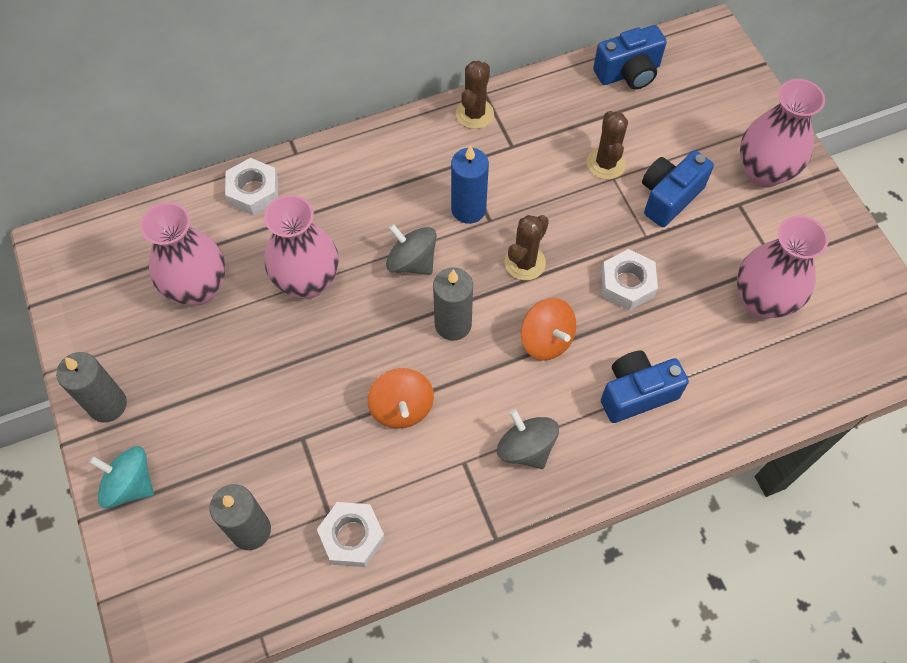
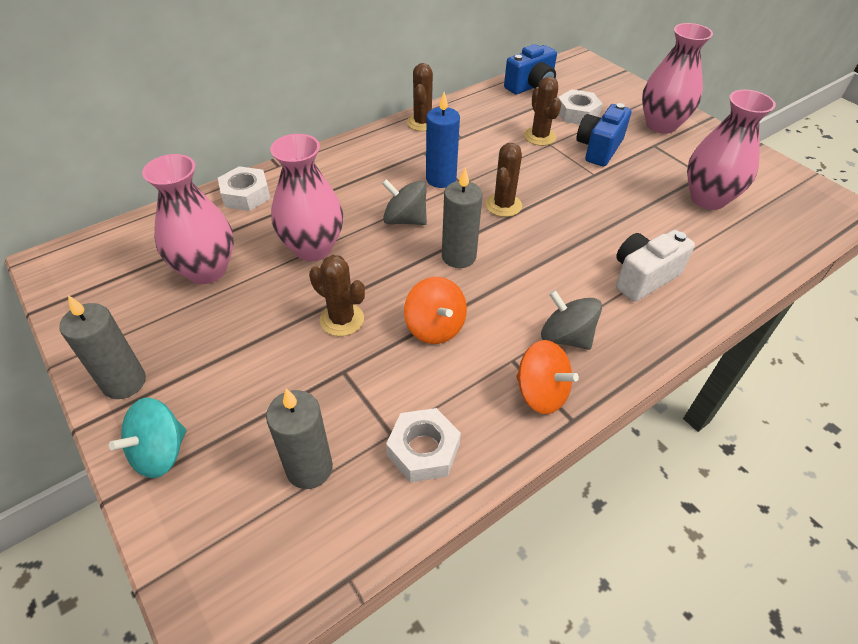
camera: 15 degrees left, 15 degrees down
turquoise spinning top [89,446,154,509] -> turquoise spinning top turned 60 degrees counterclockwise [109,398,187,478]
orange spinning top [521,298,576,361] -> orange spinning top moved to [517,340,579,414]
white nut [601,249,658,310] -> white nut moved to [558,89,603,125]
blue camera [601,351,689,423] -> white camera [616,230,695,302]
none -> brown cactus [309,255,365,336]

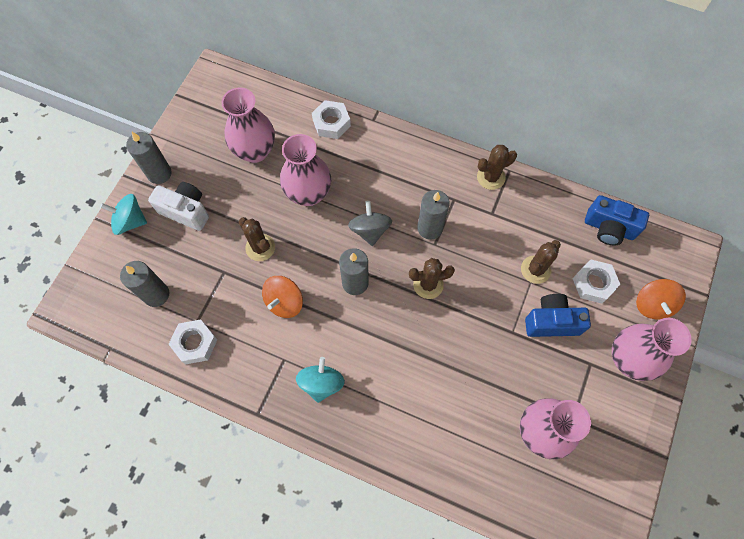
camera: 60 degrees right, 20 degrees up
brown cactus [309,255,365,336] -> brown cactus turned 45 degrees counterclockwise [239,217,275,261]
blue candle [426,92,460,188] -> grey candle [417,190,450,240]
orange spinning top [517,340,579,414] -> orange spinning top moved to [636,279,686,319]
grey spinning top [541,290,602,350] -> turquoise spinning top [296,357,345,403]
white camera [616,230,695,302] -> white camera moved to [148,182,209,231]

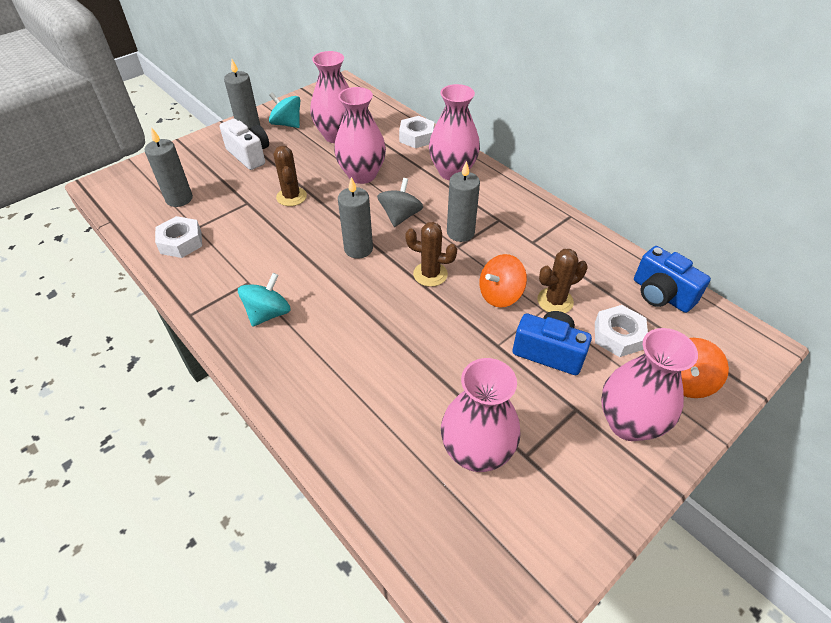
camera: 25 degrees right, 20 degrees down
turquoise spinning top [100,194,147,235] -> turquoise spinning top moved to [269,92,300,128]
orange spinning top [262,276,303,318] -> orange spinning top moved to [479,254,527,308]
brown cactus [477,145,517,190] -> none
none -> pink vase [429,84,480,180]

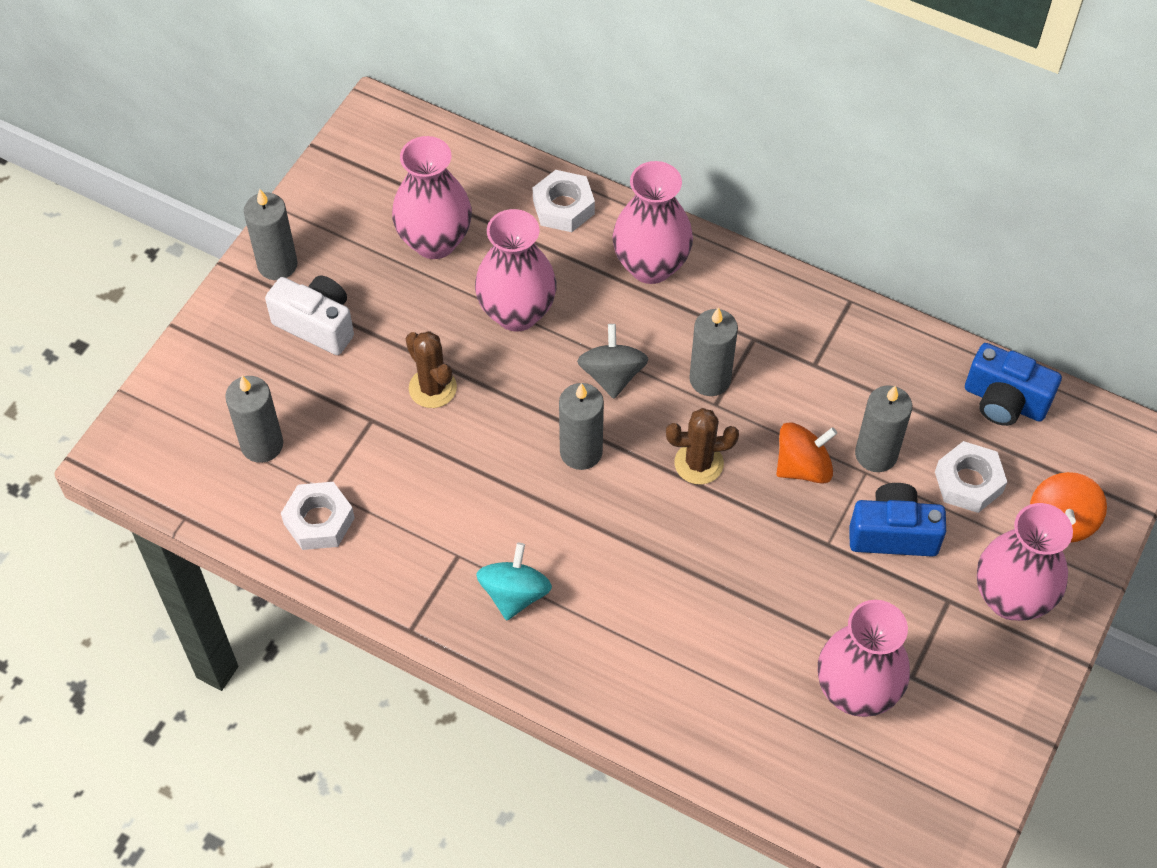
camera: 20 degrees left, 10 degrees up
turquoise spinning top [269,92,300,128] -> none
orange spinning top [479,254,527,308] -> orange spinning top turned 150 degrees counterclockwise [776,422,837,484]
brown cactus [537,249,588,313] -> grey candle [855,385,912,472]

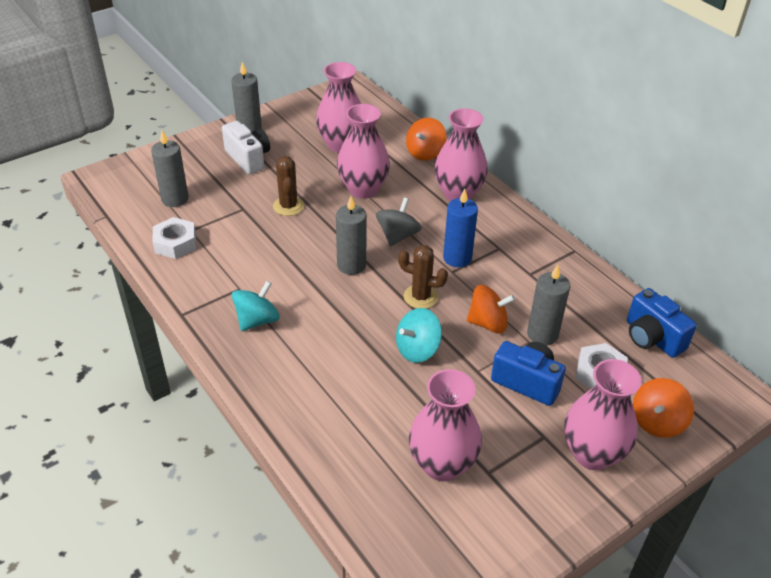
camera: 25 degrees right, 15 degrees down
white nut [533,170,595,232] -> orange spinning top [406,118,447,161]
grey candle [689,307,738,396] -> blue candle [443,189,478,267]
none -> turquoise spinning top [396,308,442,363]

